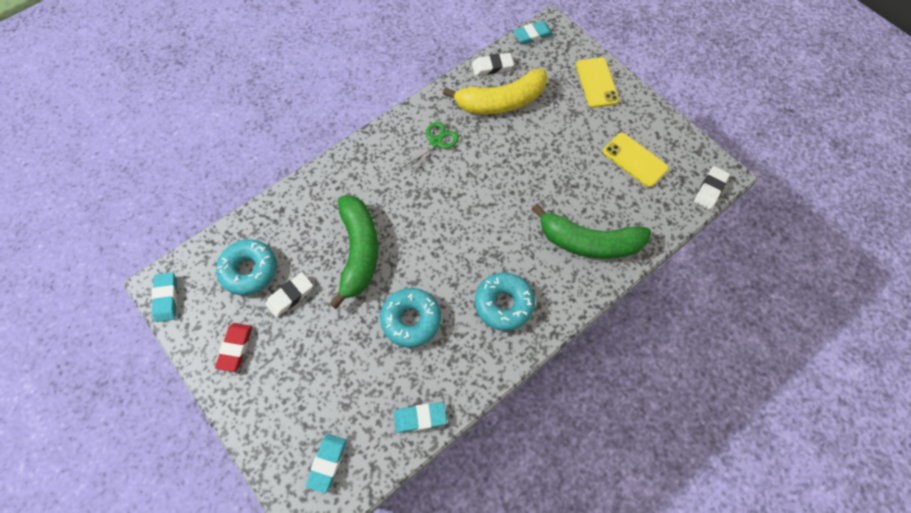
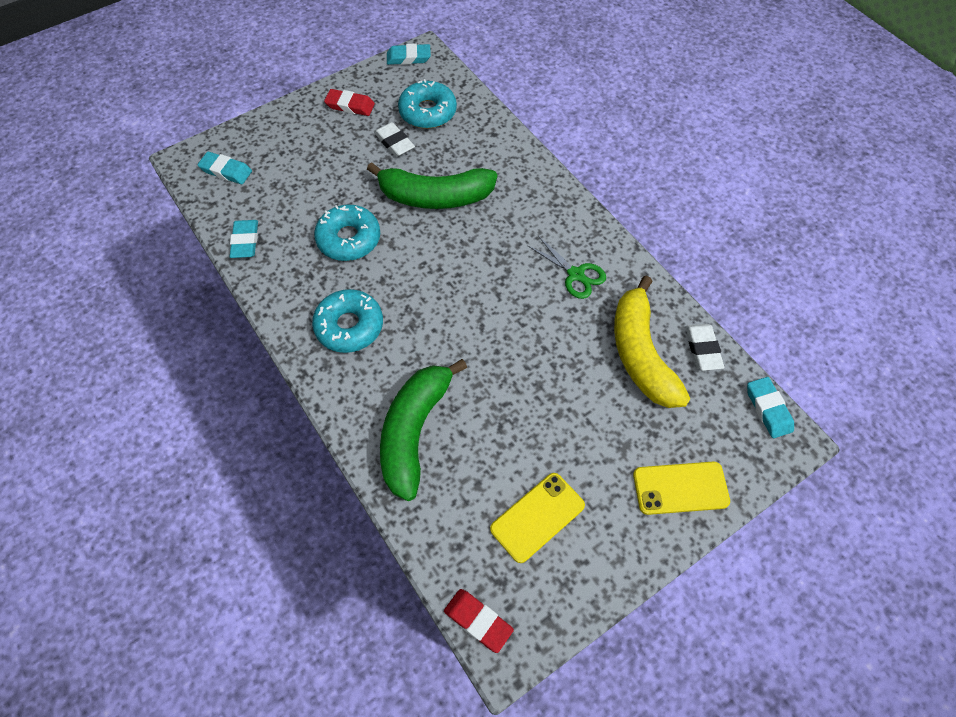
camera: 95 degrees right, 5 degrees down
white eraser [694,166,730,210] -> red eraser [444,589,514,653]

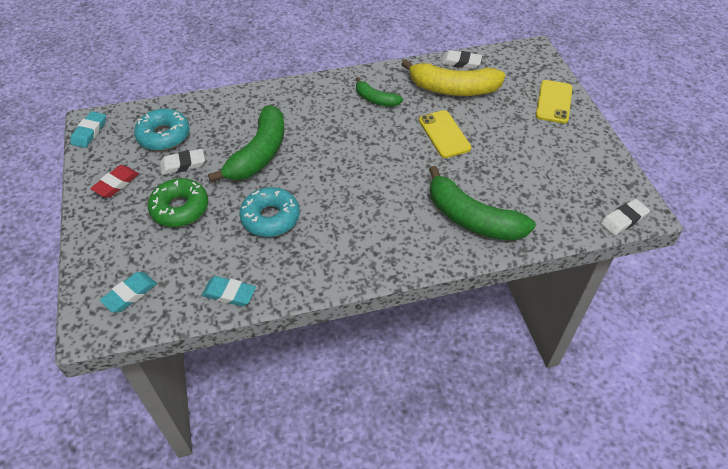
camera: 70 degrees left, 10 degrees down
turquoise donut [312,289,383,353] -> none
red eraser [444,589,514,653] -> white eraser [600,199,650,236]
yellow phone [490,473,585,563] -> yellow phone moved to [419,110,471,158]
green scissors [527,236,606,299] -> green banana [356,77,403,107]
turquoise eraser [747,377,794,438] -> none
none -> green donut [148,178,208,227]

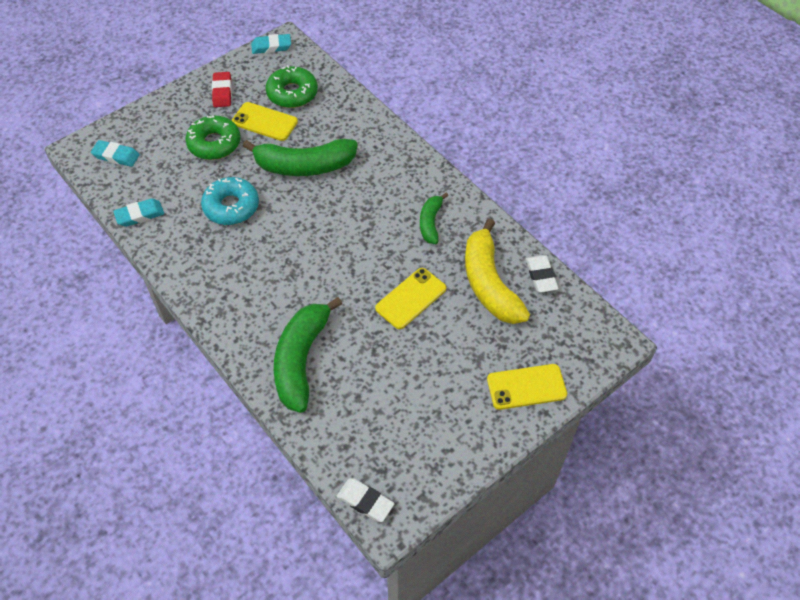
camera: 65 degrees right, 5 degrees up
red eraser [90,165,139,198] -> red eraser turned 75 degrees clockwise [212,72,232,107]
turquoise donut [134,109,190,151] -> green donut [265,65,318,108]
white eraser [160,149,205,175] -> yellow phone [232,102,298,141]
turquoise eraser [202,276,256,306] -> turquoise eraser turned 75 degrees clockwise [113,198,164,227]

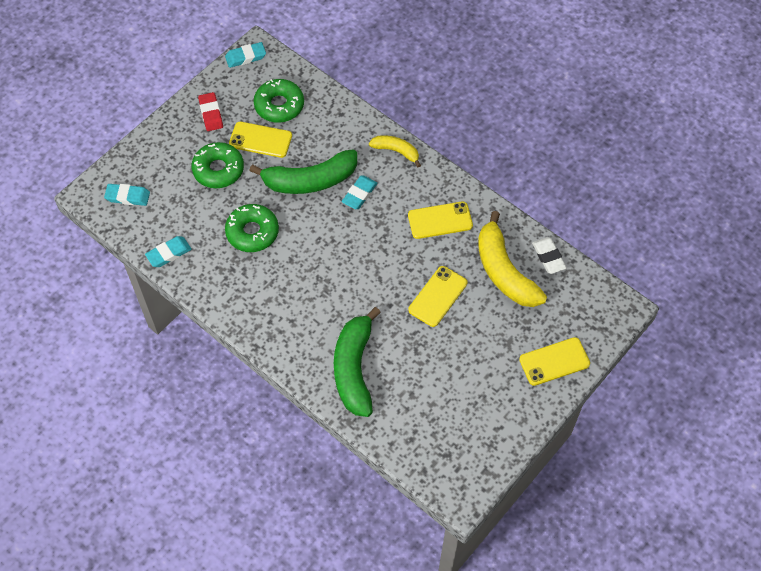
camera: 10 degrees left, 5 degrees up
turquoise donut [201,177,259,225] -> green donut [225,204,279,252]
white eraser [337,478,395,522] -> none
green banana [420,193,448,244] -> yellow phone [408,202,473,239]
none -> turquoise eraser [342,175,378,209]
none -> yellow banana [369,135,421,167]

